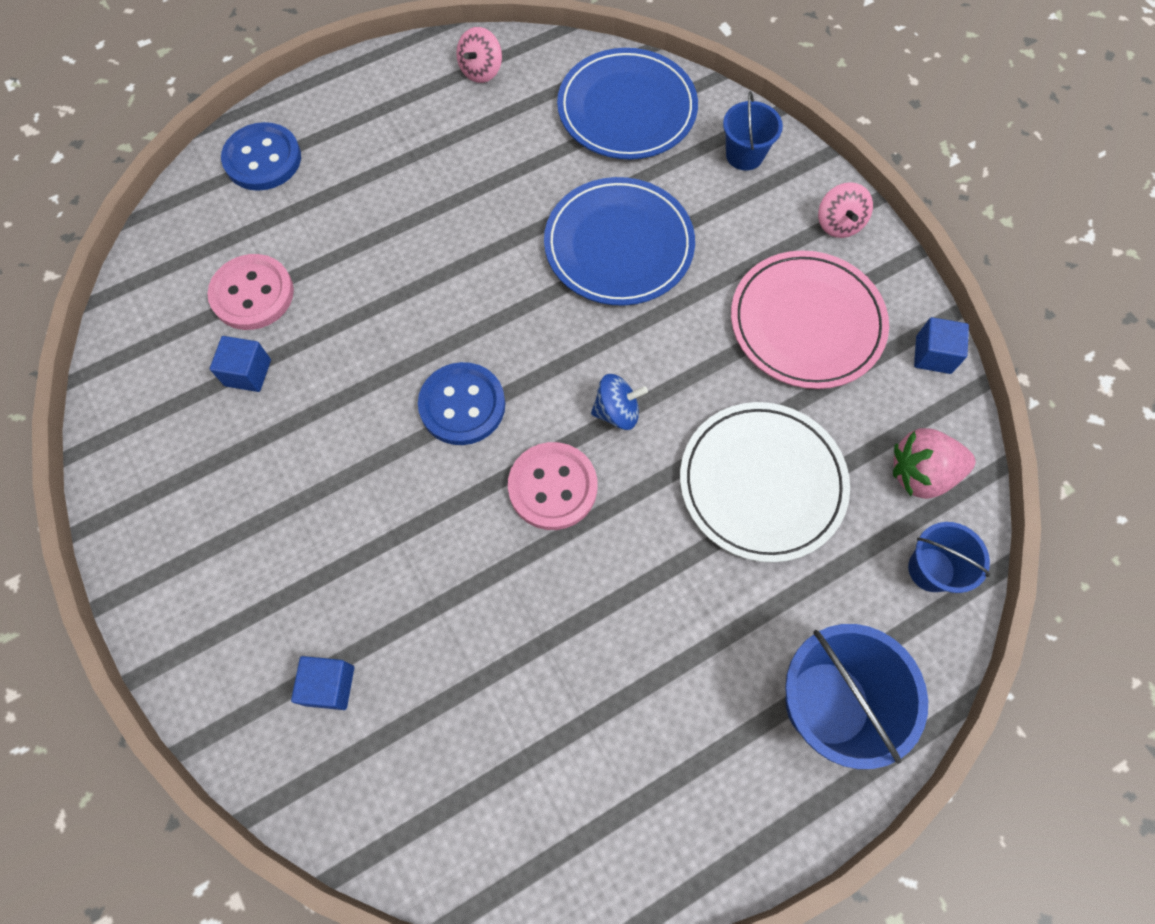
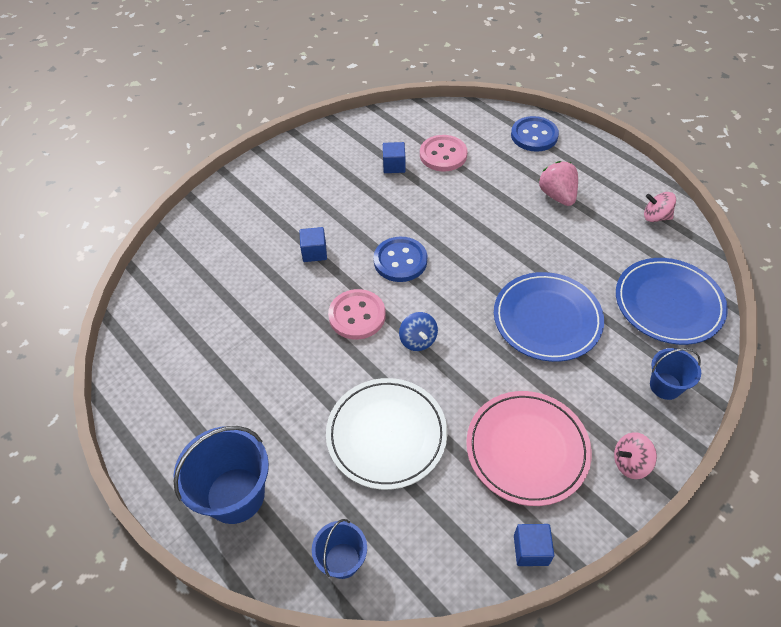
camera: 80 degrees right, 15 degrees down
blue cube [291,656,354,710] -> blue cube moved to [300,227,327,262]
pink strawberry [893,428,975,499] -> pink strawberry moved to [538,161,578,206]

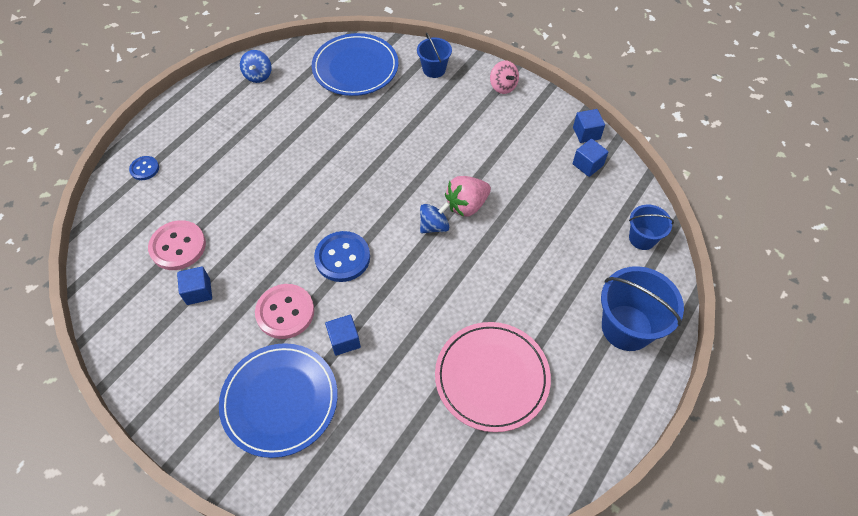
camera: 105 degrees left, 5 degrees up
white plate [326,378,447,490] -> none
pink button [328,289,386,340] -> pink button moved to [255,284,314,339]
pink plate [466,391,592,506] -> pink plate moved to [435,322,551,432]
blue plate [494,272,604,362] -> blue plate moved to [219,343,338,458]
blue button [511,116,559,152] -> blue button [129,156,159,180], size x0.55
pink strawberry [538,161,578,206] -> pink strawberry moved to [445,176,491,217]
pink spinning top [644,192,676,222] -> blue spinning top [240,50,272,83]
none -> blue cube [573,139,609,177]

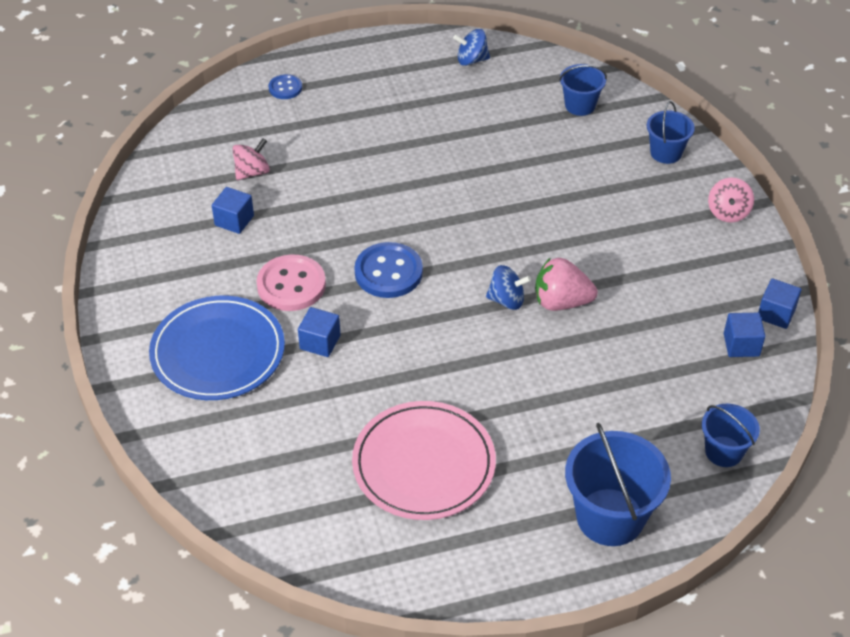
camera: 40 degrees right, 10 degrees down
pink button [148,220,206,270] -> pink spinning top [232,138,270,180]
blue spinning top [240,50,272,83] -> blue spinning top turned 45 degrees clockwise [453,29,490,66]
blue plate [312,33,399,96] -> blue bucket [559,64,607,116]

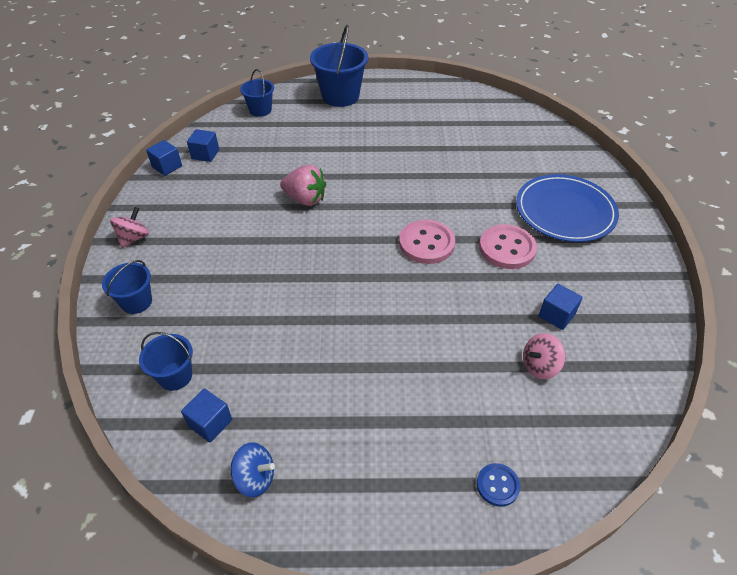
camera: 165 degrees left, 0 degrees up
blue cube [298,307,341,357] -> blue cube moved to [181,388,232,443]
pink plate [352,401,496,520] -> none
blue button [354,242,423,298] -> pink button [399,220,455,264]
blue spinning top [486,265,531,310] -> none

